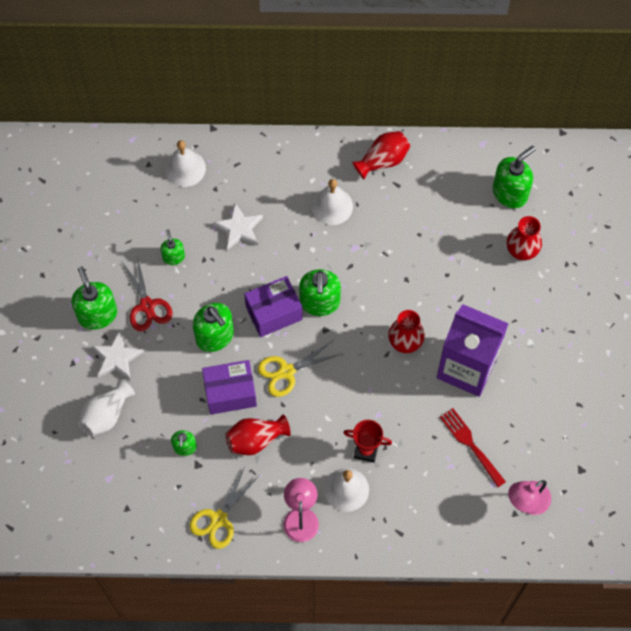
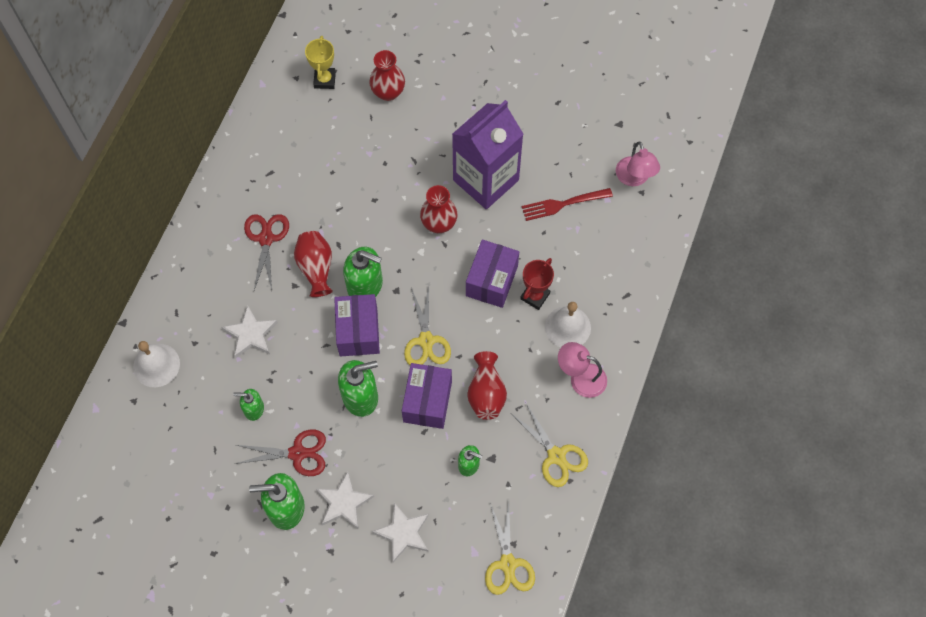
camera: 70 degrees left, 0 degrees up
white vase [78,379,135,436] -> white star [372,503,429,562]
white bell [311,179,353,225] -> red scissors [244,214,289,290]
red vase [352,131,410,179] -> red vase moved to [294,231,333,297]
green soap dispenser [493,146,536,208] -> yellow trophy [305,36,336,89]
none -> purple box [466,240,519,308]
none -> yellow scissors [485,502,535,595]

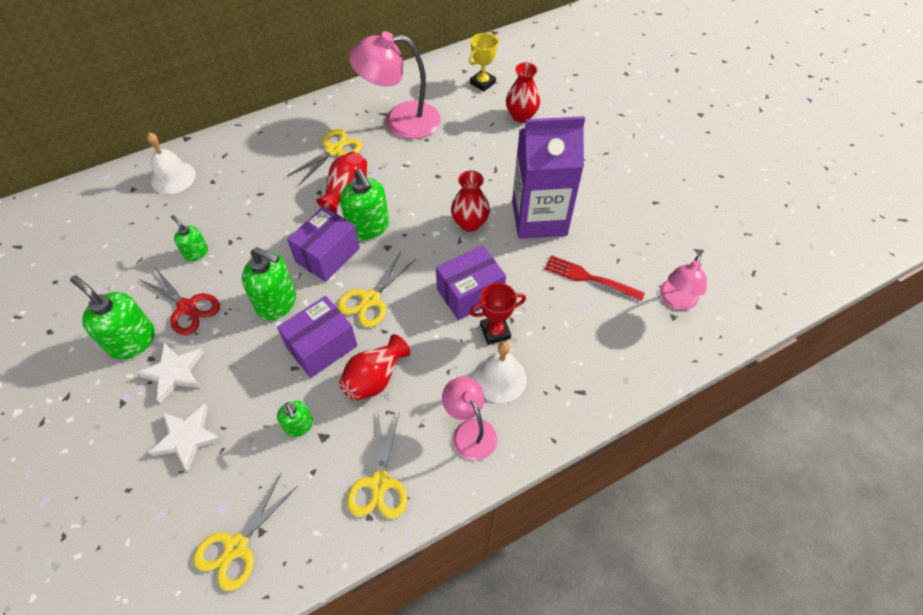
camera: 40 degrees right, 10 degrees down
white star [221,305,278,359] -> none
red scissors [244,214,289,290] -> yellow scissors [287,129,363,185]
none -> pink lamp [349,31,441,139]

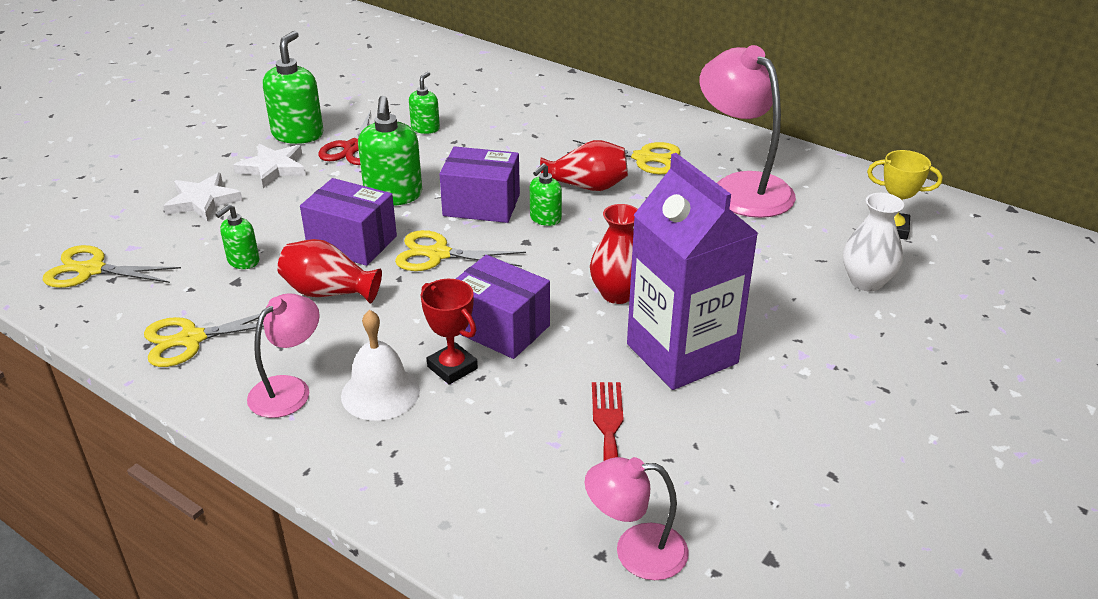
camera: 65 degrees right, 20 degrees down
white bell [147,133,196,194] -> none
green soap dispenser [340,169,389,240] -> green soap dispenser [530,163,562,226], size x0.56
red vase [506,62,540,123] -> white vase [843,193,904,292]

